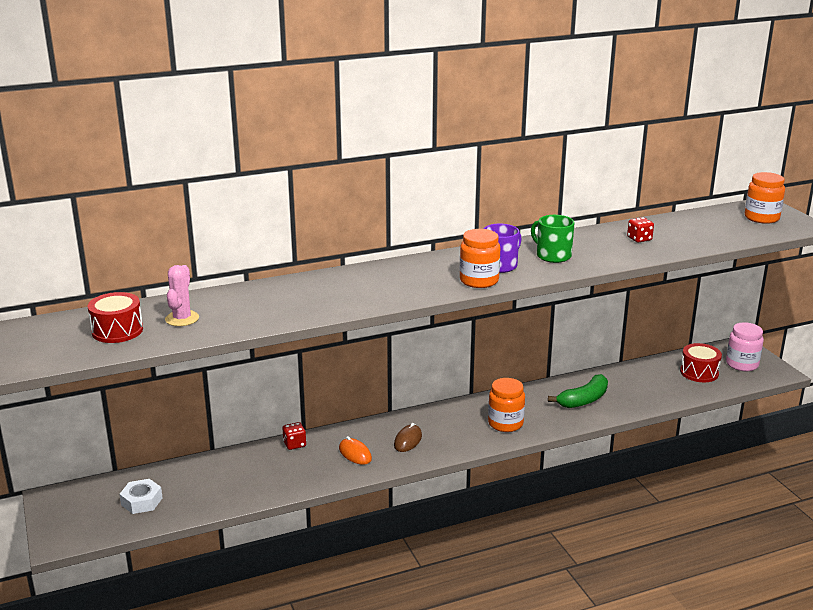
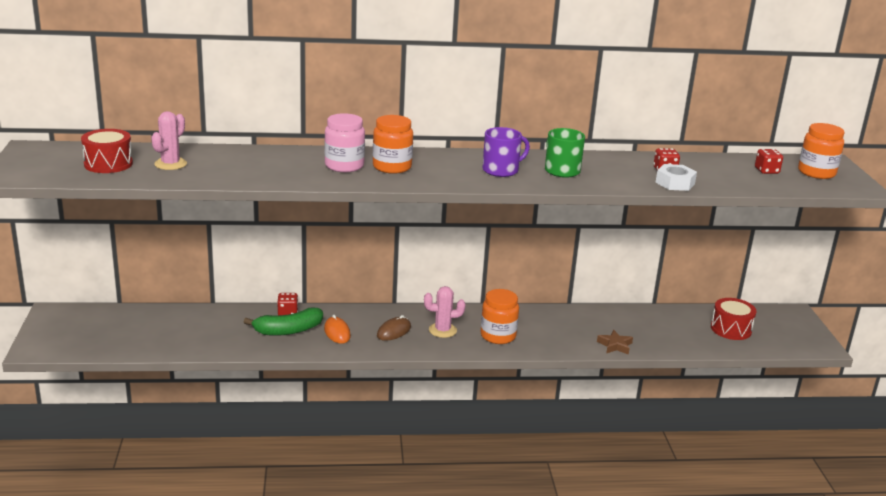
camera: 15 degrees right, 0 degrees up
white nut [120,479,163,514] -> white nut moved to [655,164,697,191]
orange jar [460,229,500,288] -> orange jar moved to [373,115,413,174]
green banana [548,374,608,408] -> green banana moved to [244,308,323,336]
pink jar [726,322,764,371] -> pink jar moved to [324,113,365,172]
none -> pink cactus [424,286,466,338]
none -> brown star [597,330,633,355]
none -> red dice [755,149,783,174]

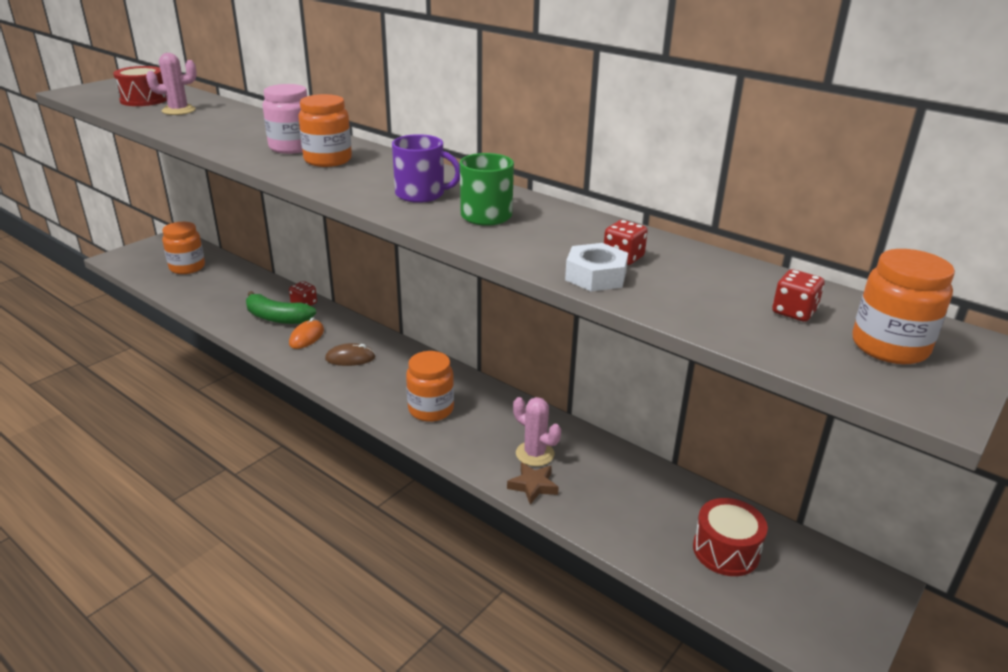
camera: 45 degrees right, 5 degrees up
pink cactus [424,286,466,338] -> pink cactus moved to [513,397,561,466]
none -> orange jar [162,222,205,274]

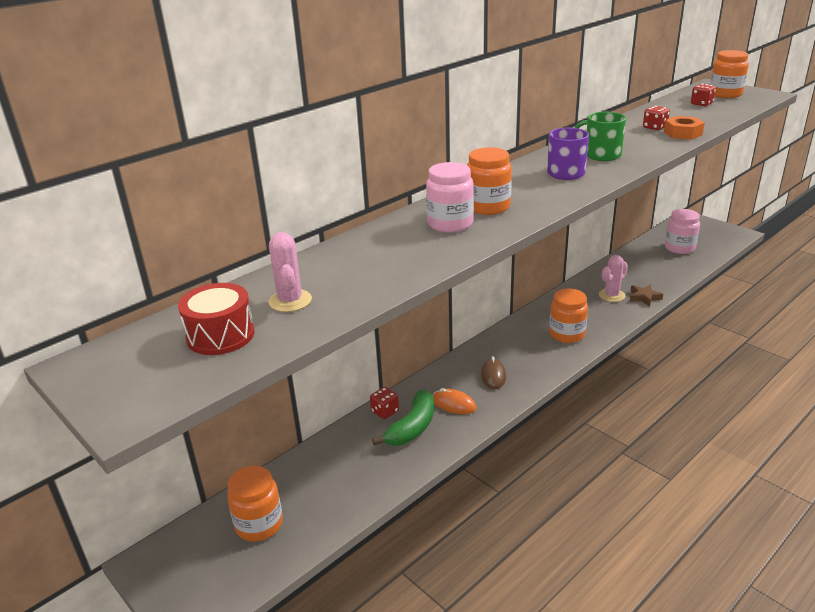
camera: 80 degrees left, 0 degrees up
white nut [565,243,628,291] -> orange nut [664,116,705,140]
red drum [693,498,768,576] -> pink jar [665,209,700,254]

